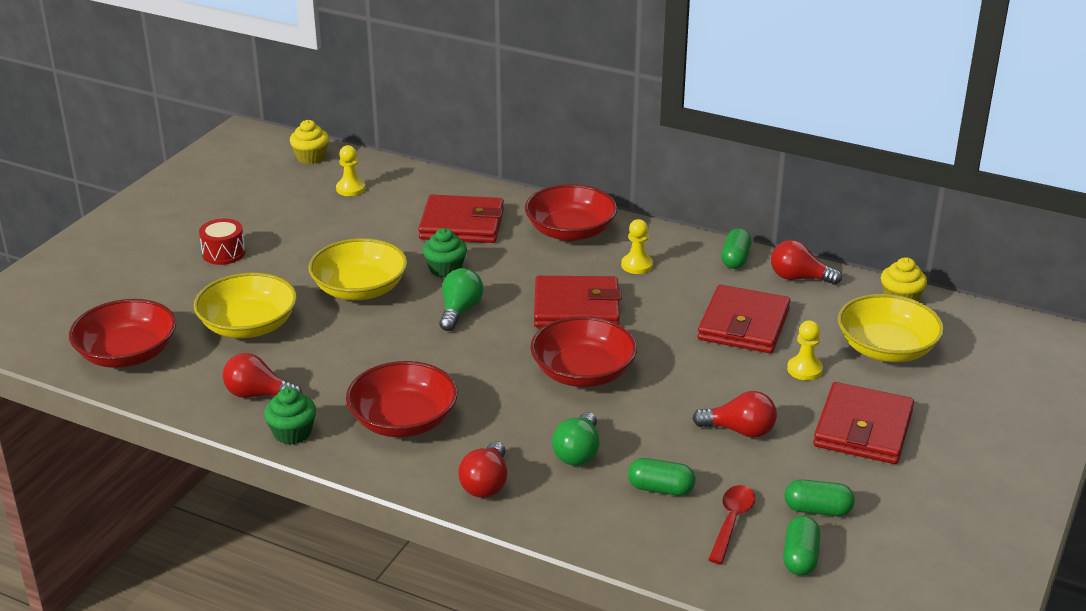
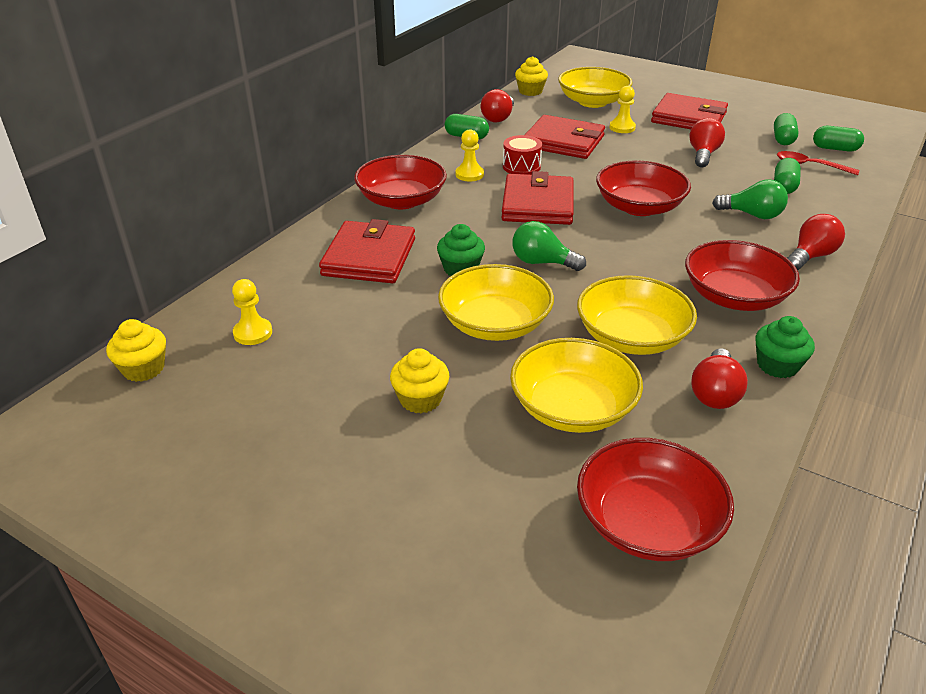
camera: 85 degrees left, 5 degrees up
red drum [199,219,245,265] -> red drum moved to [503,135,542,175]
red light bulb [458,441,507,498] -> red light bulb turned 60 degrees counterclockwise [787,214,845,270]
none -> yellow cupcake [390,348,449,413]
none -> yellow bowl [577,275,697,355]

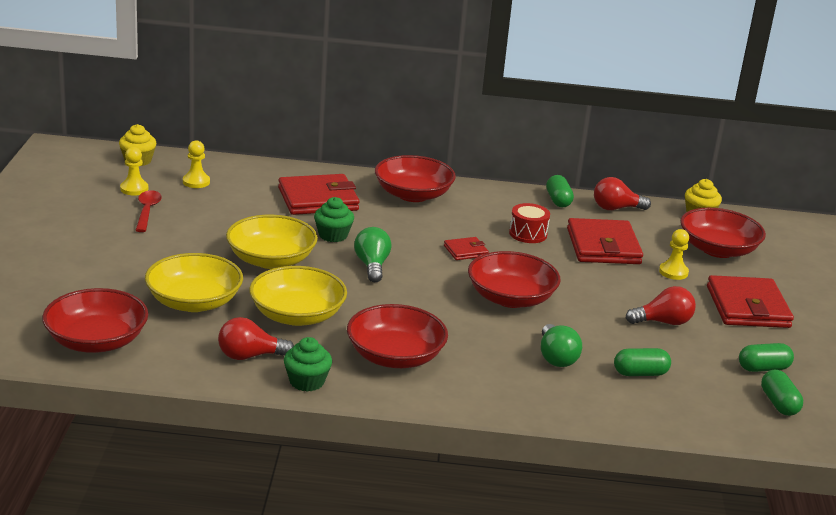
camera: 60 degrees right, 10 degrees down
yellow cupcake [390,348,449,413] -> none
yellow pawn [456,129,484,181] -> yellow pawn moved to [120,147,148,195]
red wallet [501,171,574,225] -> red wallet [444,237,489,260], size x0.49
yellow bowl [558,67,633,108] -> red bowl [680,208,766,258]
red spoon [777,151,859,175] -> red spoon moved to [135,190,162,232]
red light bulb [787,214,845,270] -> none

